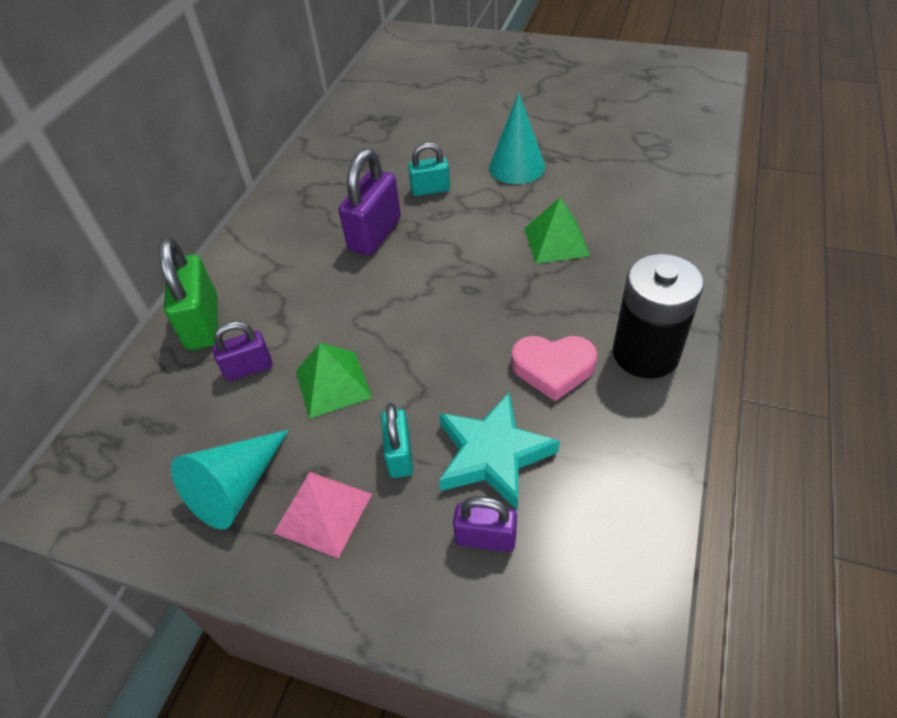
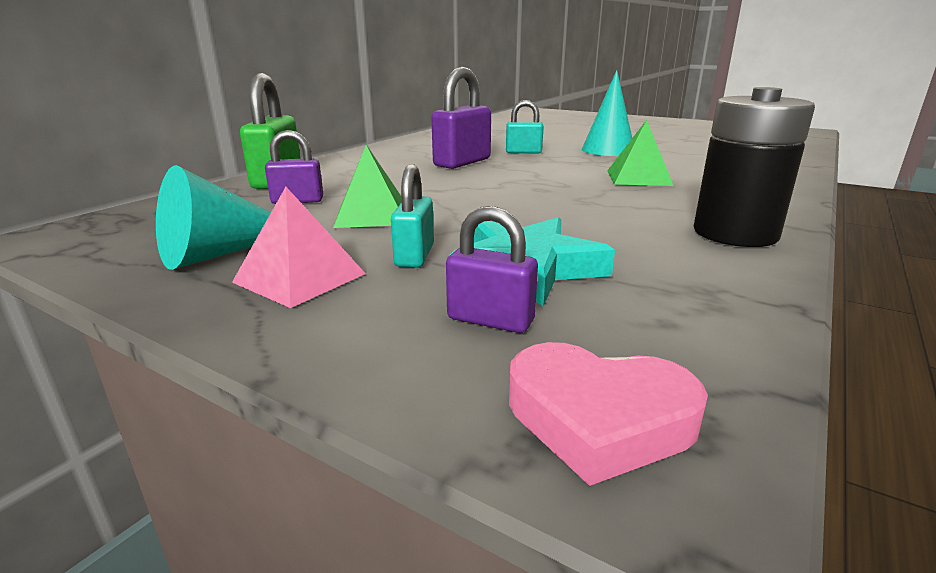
camera: 10 degrees right, 25 degrees down
pink heart [511,336,597,401] -> pink heart moved to [509,342,708,486]

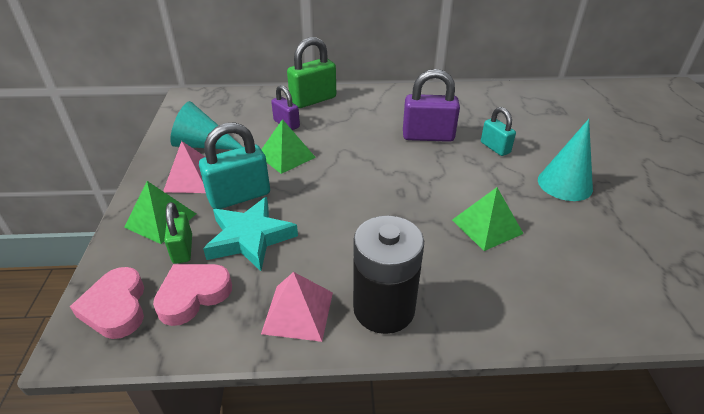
camera: 55 degrees right, 15 degrees up
turquoise padlock [391,164,434,268] -> turquoise padlock [199,122,270,209], size x1.65
purple padlock [446,206,538,333] -> green padlock [164,202,192,264]
none -> green pyramid [124,181,196,244]
none -> pink heart [153,264,232,326]
none -> pink pyramid [261,272,333,342]

